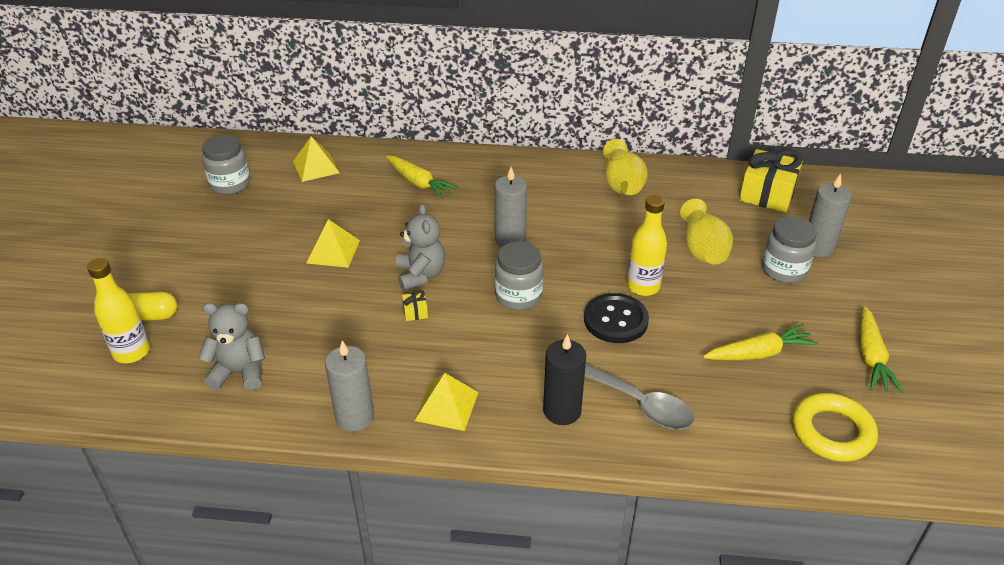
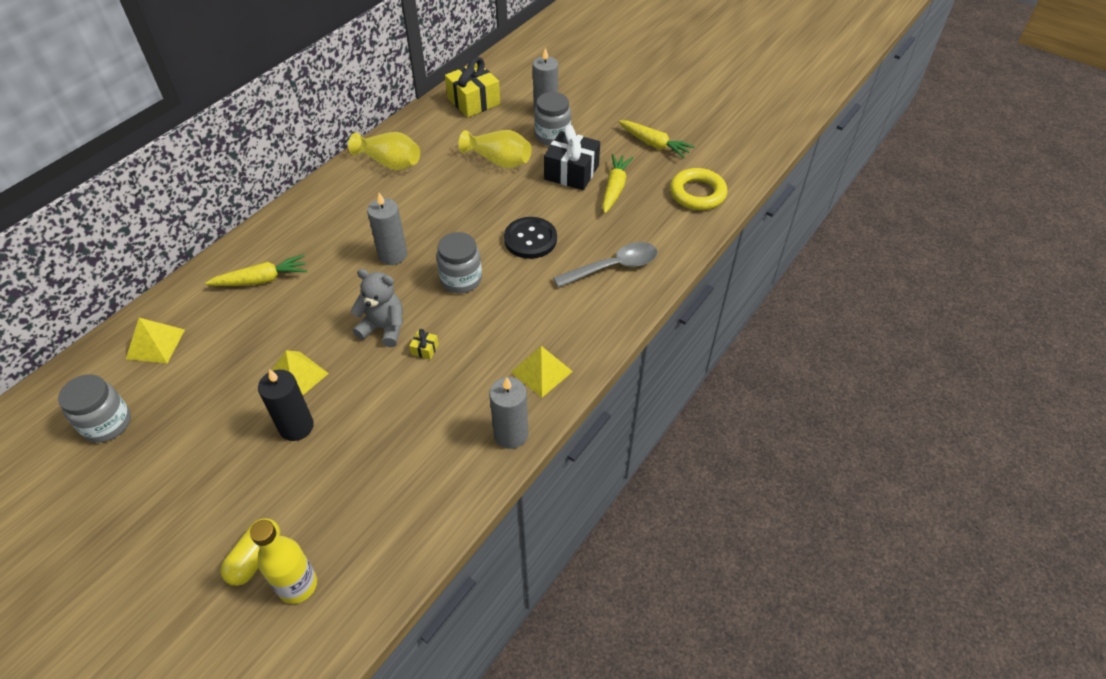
camera: 60 degrees left, 10 degrees up
grey teddy bear [199,303,265,390] -> none
black candle [543,334,586,425] -> black candle moved to [258,369,314,441]
yellow bottle [627,195,667,296] -> none
none -> black gift [544,125,600,190]

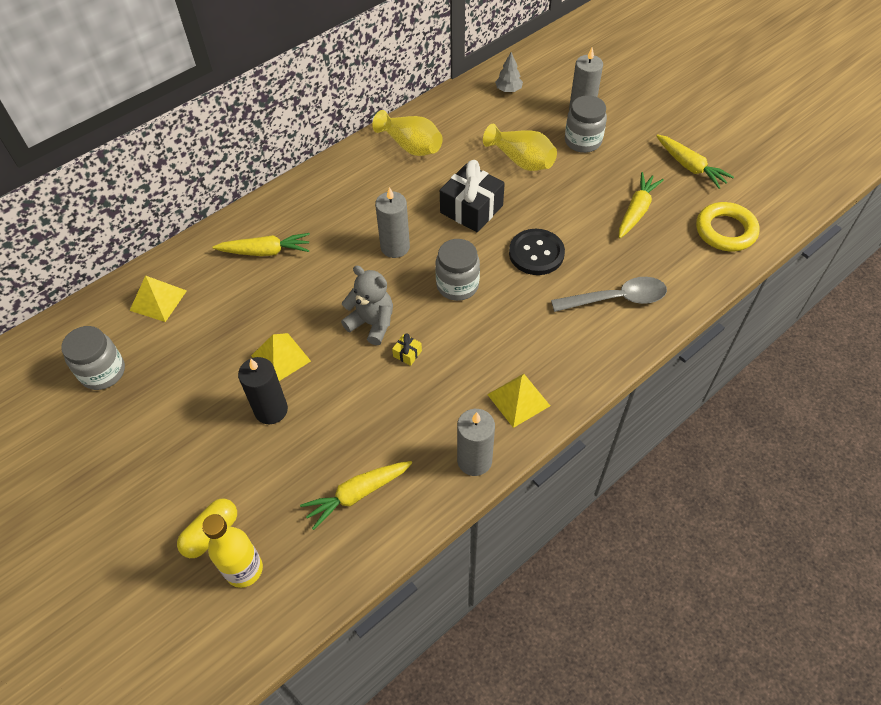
camera: 15 degrees right, 5 degrees up
yellow gift [445,57,500,117] -> grey tree [495,52,523,92]
black gift [544,125,600,190] -> black gift moved to [440,160,505,232]
none -> yellow carrot [300,461,412,530]

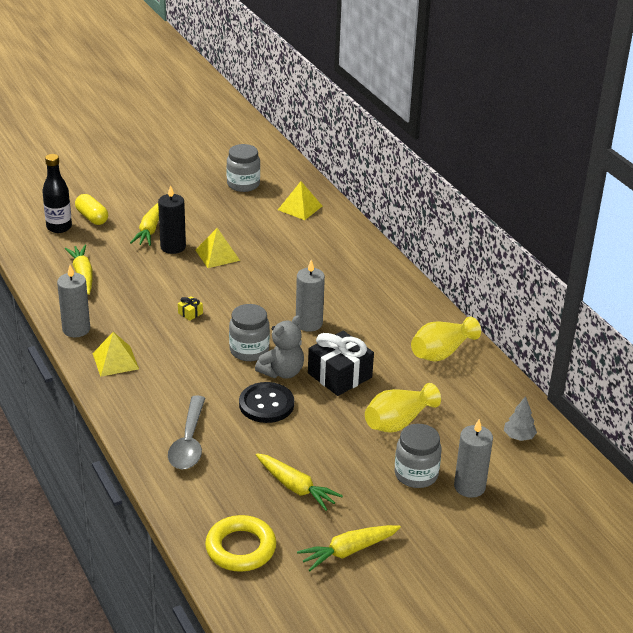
camera: 100 degrees right, 20 degrees down
yellow bottle [202,514,263,588] -> black bottle [42,154,72,233]
yellow carrot [213,233,310,256] -> yellow carrot moved to [130,203,159,246]
grey teddy bear [341,266,393,345] -> grey teddy bear moved to [255,315,304,378]

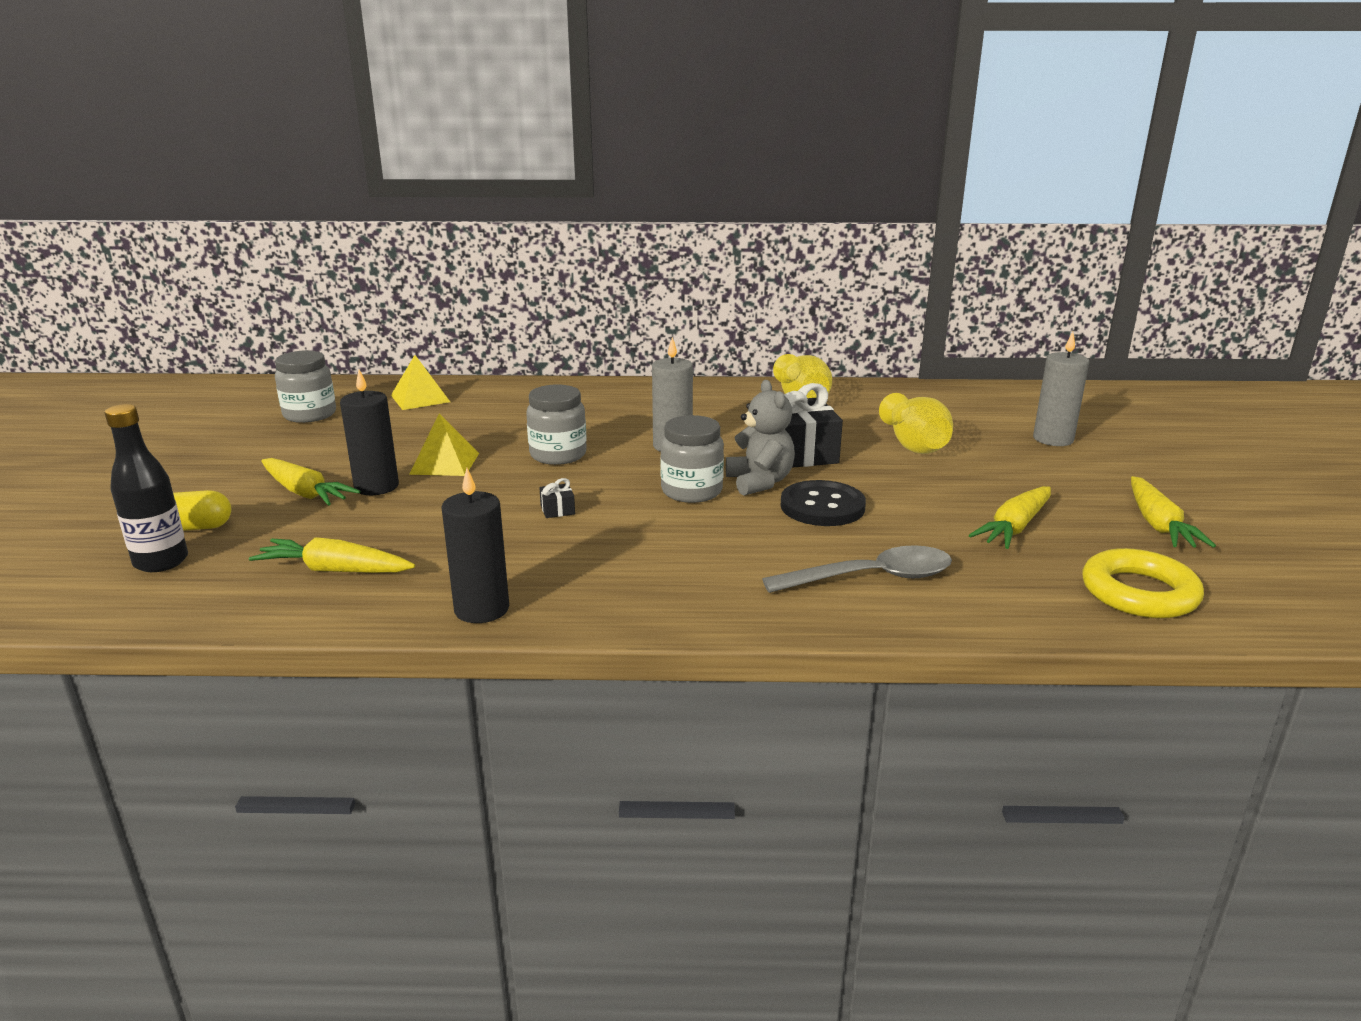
camera: 60 degrees left, 10 degrees down
grey candle [57,265,90,337] -> black candle [441,468,509,623]
yellow pyramid [92,332,139,377] -> none
grey spoon [168,395,205,469] -> grey spoon turned 45 degrees counterclockwise [762,545,952,593]
yellow gift [178,296,203,321] -> black gift [539,478,575,518]
yellow carrot [256,453,343,511] -> yellow carrot turned 150 degrees clockwise [969,486,1051,549]
grey jar [394,424,442,488] -> grey jar moved to [526,385,587,465]
grey tree [504,396,537,441] -> none

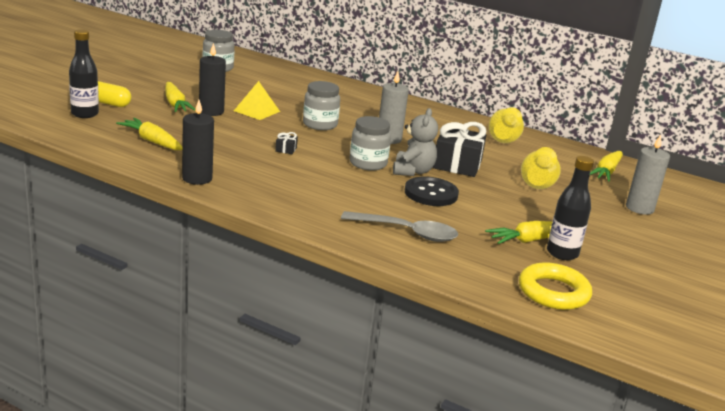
camera: 25 degrees right, 0 degrees up
yellow pyramid [391,355,450,410] -> none
yellow carrot [1131,476,1216,548] -> yellow carrot moved to [590,151,623,181]
none -> black bottle [547,156,594,260]

